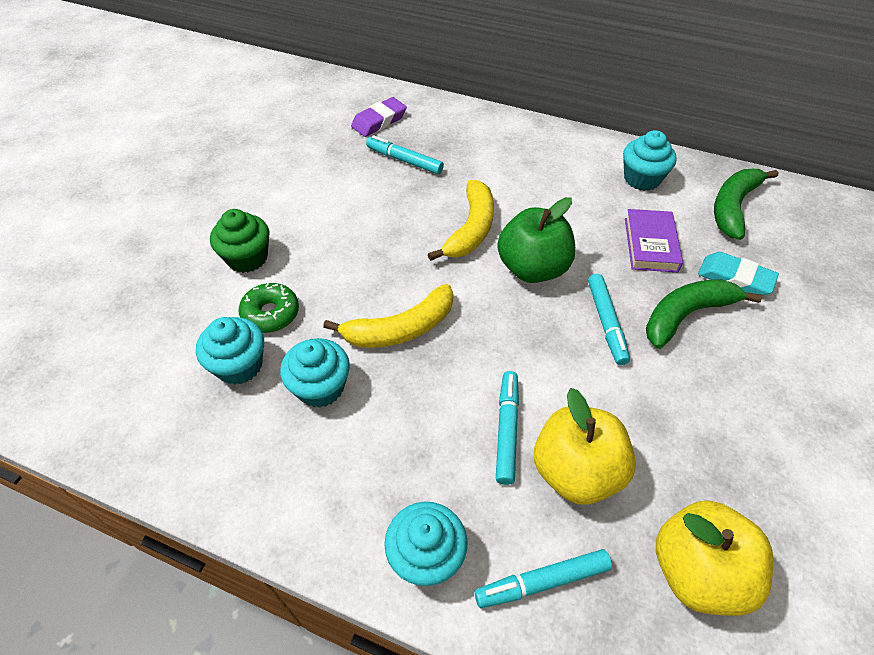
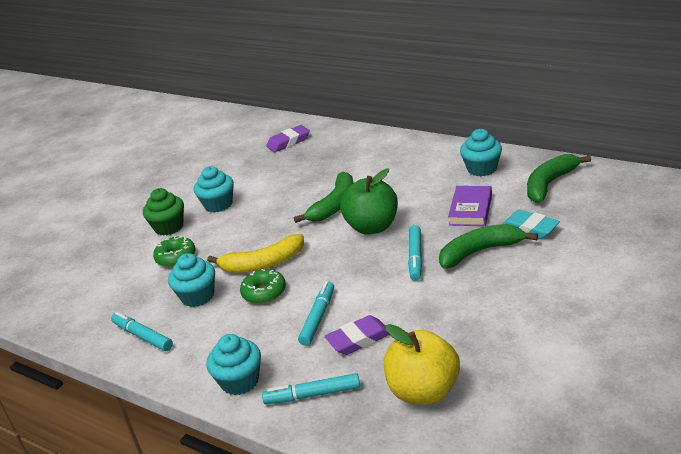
camera: 15 degrees right, 20 degrees down
turquoise cupcake [196,317,264,385] -> turquoise cupcake moved to [194,166,234,213]
turquoise marker [366,135,444,174] -> turquoise marker moved to [111,312,173,351]
yellow banana [428,180,494,261] -> green banana [294,171,353,223]
yellow apple [534,388,636,505] -> purple eraser [325,315,390,355]
none -> green donut [240,269,286,304]

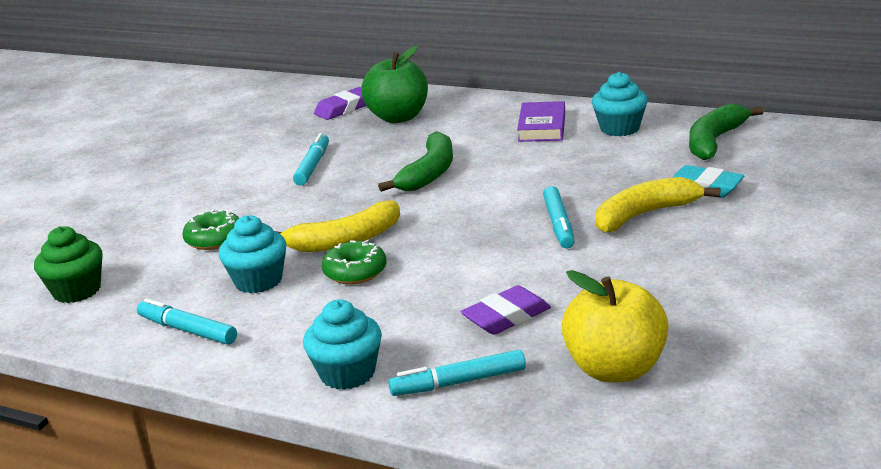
camera: 10 degrees left, 5 degrees down
green cupcake [143,188,184,236] -> green cupcake moved to [34,226,103,303]
turquoise cupcake [194,166,234,213] -> none
turquoise marker [298,281,334,346] -> turquoise marker moved to [293,133,329,186]
green apple [340,168,398,235] -> green apple moved to [361,45,428,123]
green banana [439,224,538,269] -> yellow banana [596,177,721,233]
purple book [448,186,492,226] -> purple book moved to [517,101,565,142]

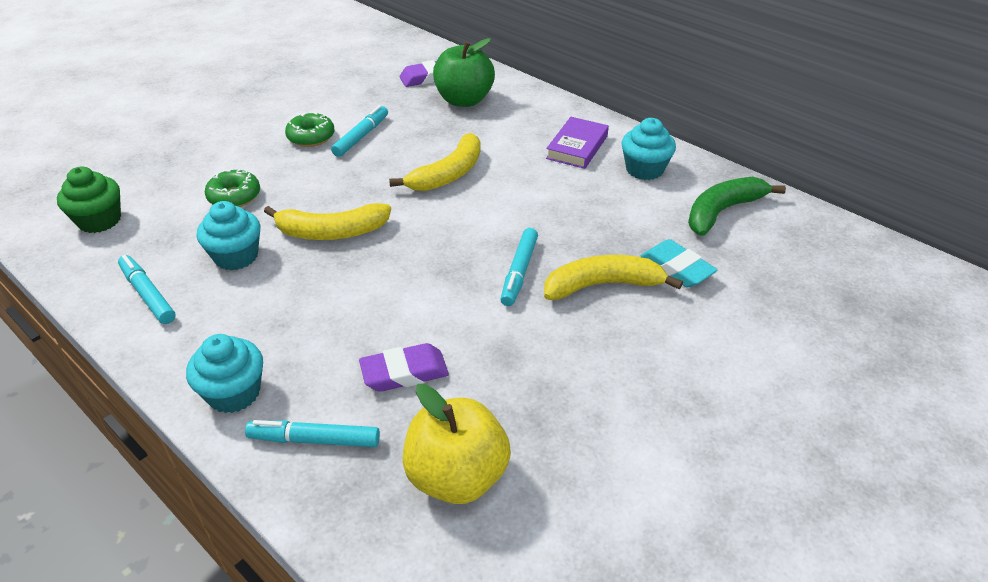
camera: 15 degrees right, 15 degrees up
green donut [322,240,387,284] -> green donut moved to [285,112,335,147]
green banana [378,131,453,192] -> yellow banana [389,133,481,191]

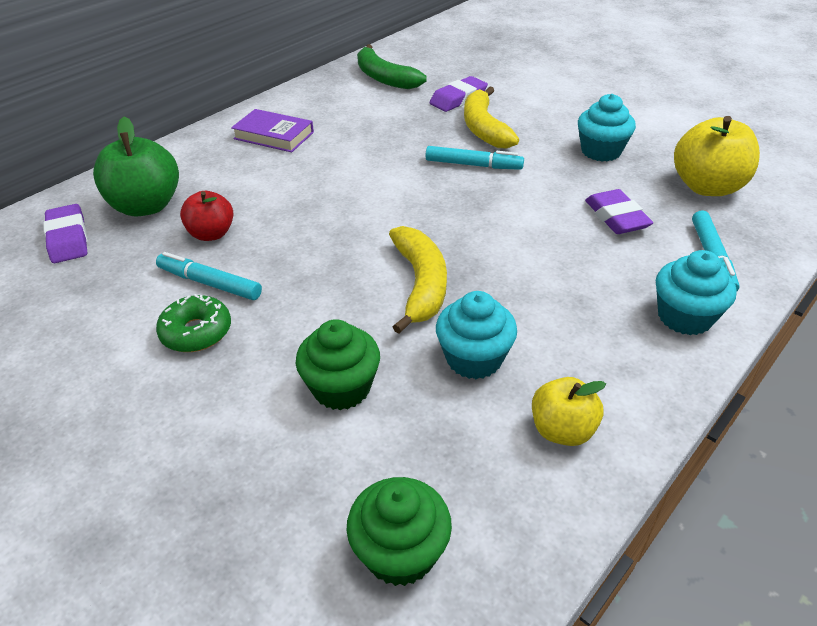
camera: 90 degrees left, 0 degrees up
turquoise marker [118,255,176,324] -> yellow apple [532,377,606,446]
green donut [205,169,260,207] -> green cupcake [296,319,380,410]
yellow banana [389,133,481,191] -> none
turquoise cupcake [621,118,676,180] -> turquoise cupcake moved to [578,94,636,162]
turquoise eraser [641,239,718,287] -> purple eraser [430,76,488,112]
none -> red apple [180,191,234,241]

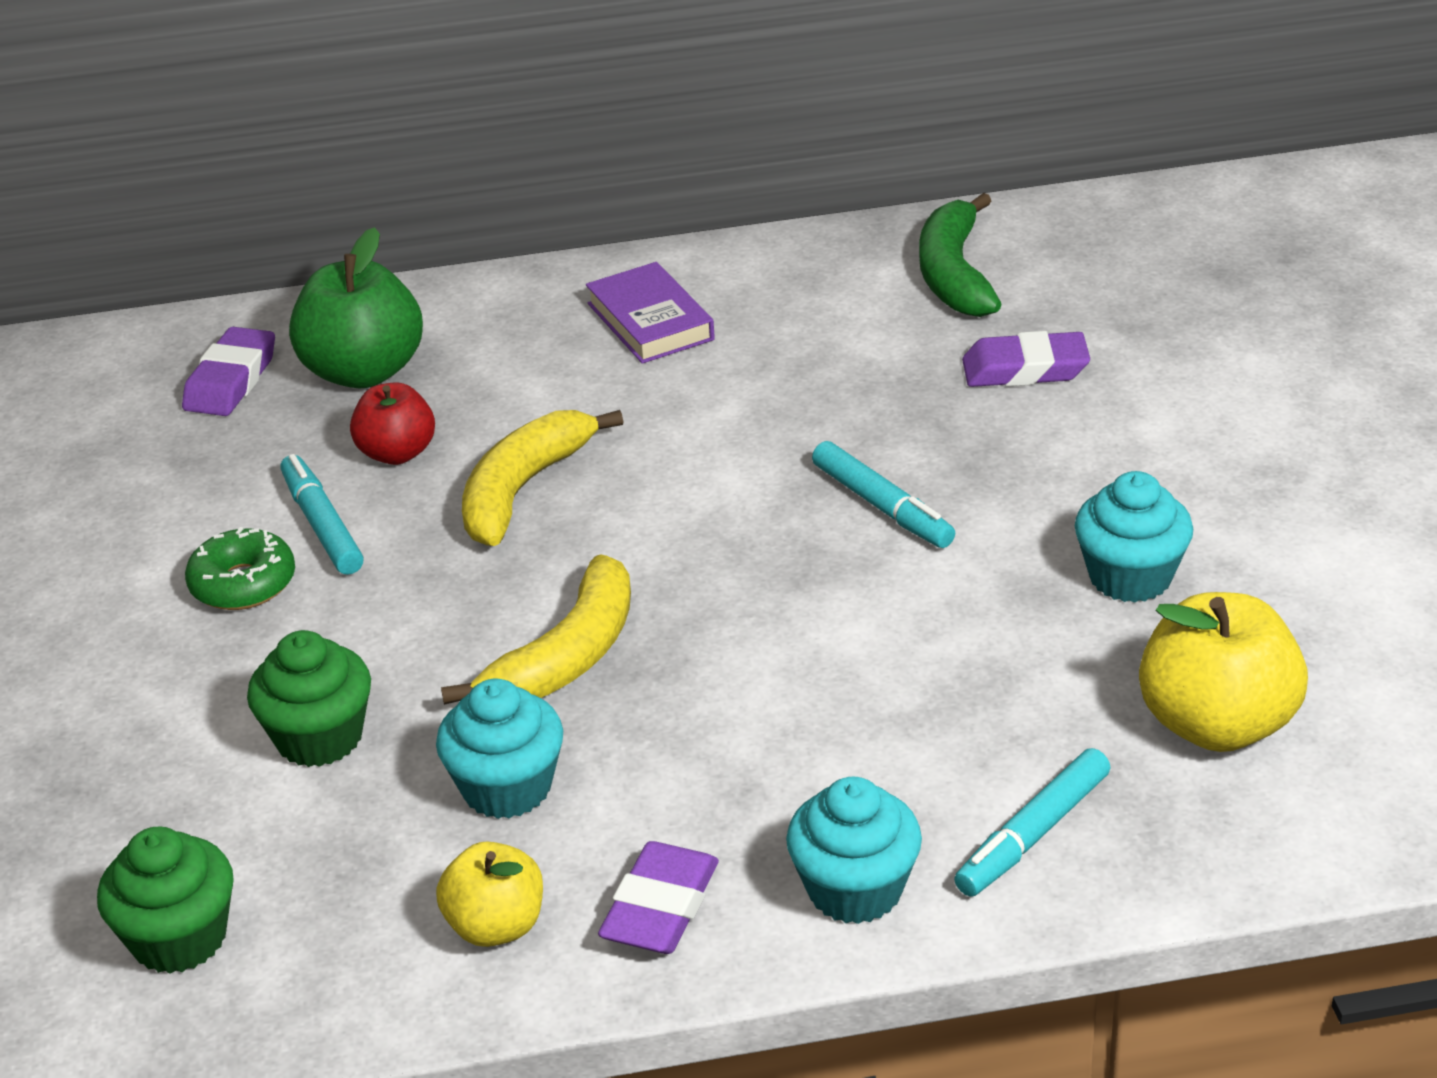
camera: 40 degrees right, 5 degrees down
yellow banana [464,87,519,148] -> yellow banana moved to [462,410,623,546]
purple eraser [585,189,653,234] -> purple eraser moved to [598,841,719,954]

